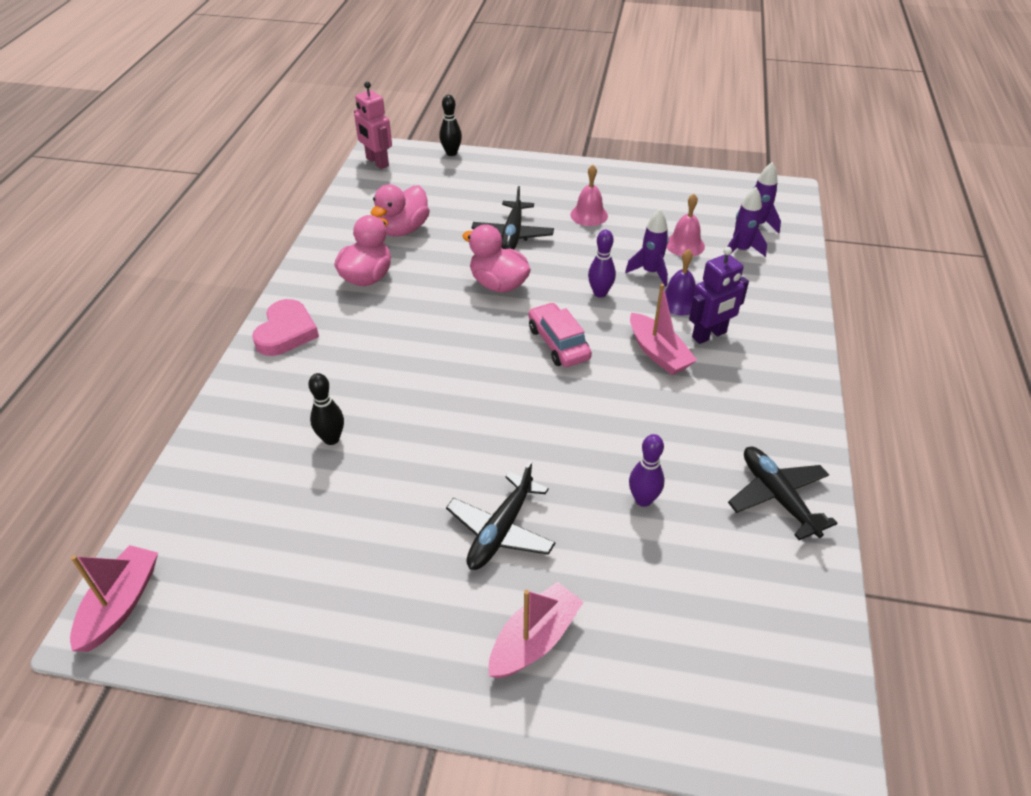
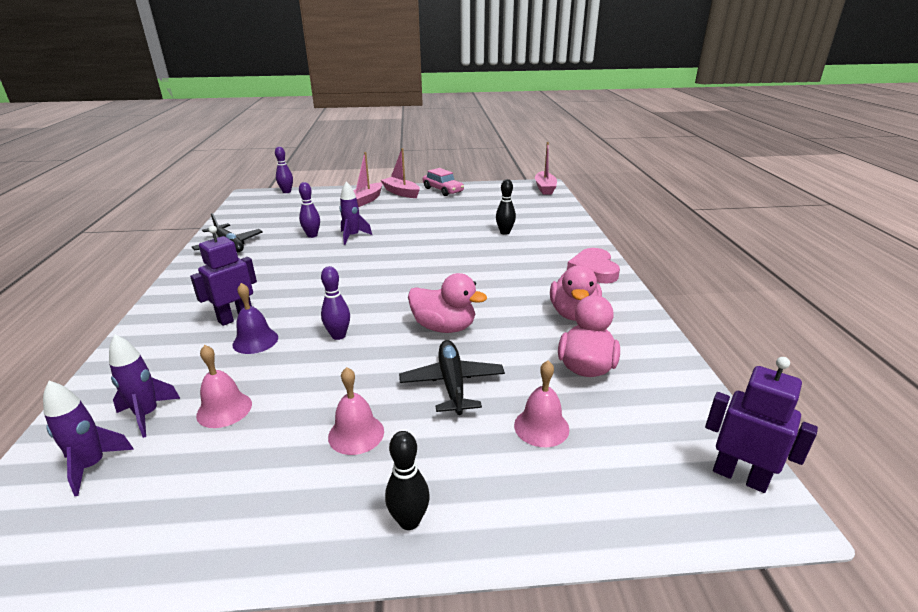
camera: 165 degrees right, 15 degrees down
pink robot [354,82,392,169] -> purple robot [705,357,818,493]
black bowling pin [439,95,462,156] -> black bowling pin moved to [385,431,430,530]
black plane [446,462,555,570] -> none
pink car [528,302,592,367] -> pink car moved to [423,168,464,196]
purple rocket [625,209,669,287] -> purple rocket moved to [339,181,372,245]
pink boat [630,284,697,375] -> pink boat moved to [381,148,420,198]
none -> purple bowling pin [275,147,293,193]
none -> pink bell [514,361,569,447]

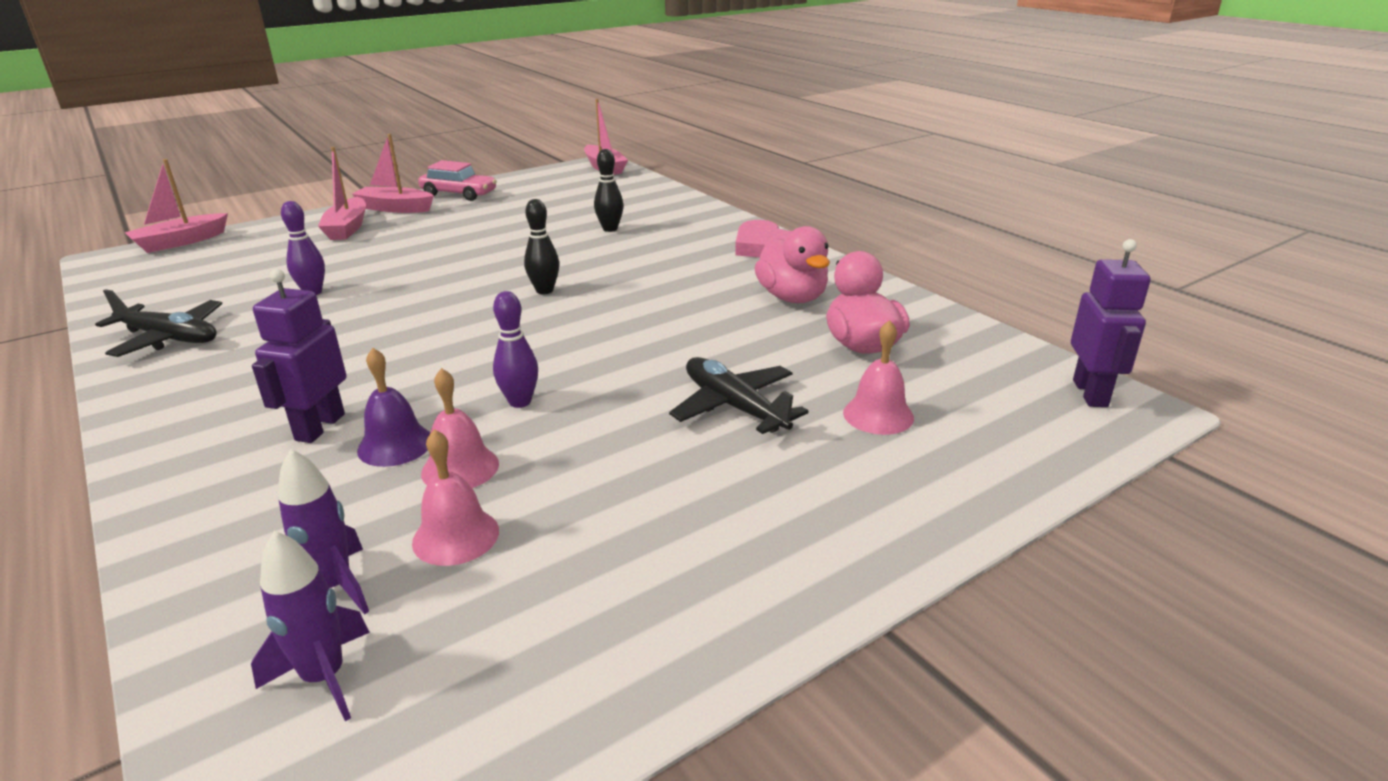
camera: 30 degrees left, 0 degrees up
purple bowling pin [275,147,293,193] -> pink boat [125,159,228,253]
pink bell [328,367,384,455] -> pink bell moved to [421,368,499,488]
purple rocket [339,181,372,245] -> none
black bowling pin [385,431,430,530] -> black bowling pin moved to [524,199,559,294]
pink duck [408,273,487,333] -> none
purple robot [705,357,818,493] -> purple robot turned 90 degrees clockwise [1071,239,1151,407]

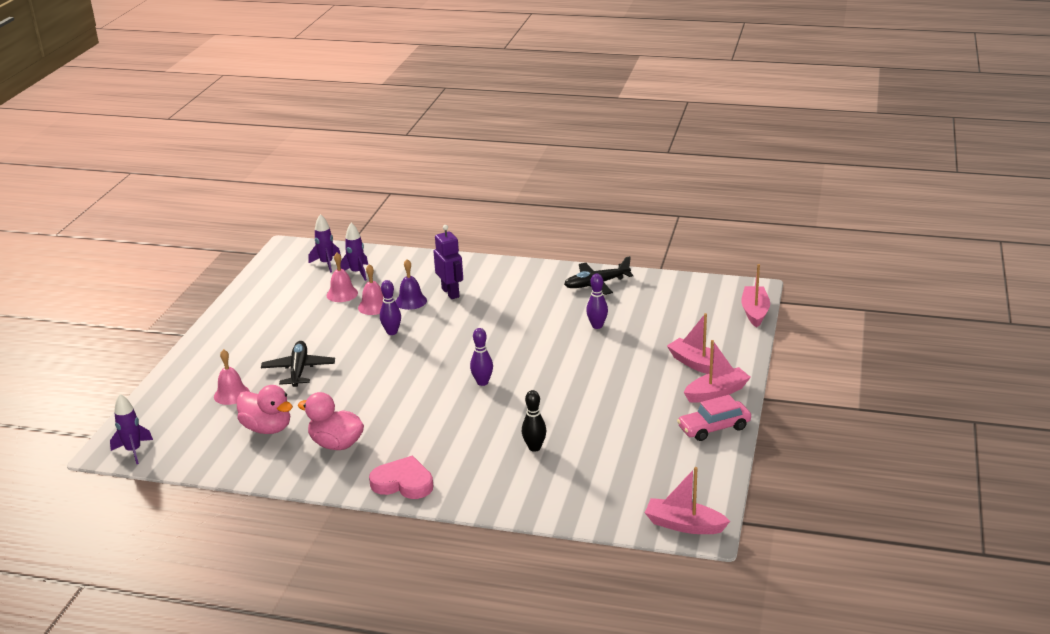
camera: 140 degrees right, 0 degrees up
black bowling pin [524,199,559,294] -> purple bowling pin [470,328,493,386]
black plane [669,357,808,434] -> black plane turned 105 degrees counterclockwise [261,341,335,387]
purple robot [1071,239,1151,407] -> purple rocket [110,394,153,464]

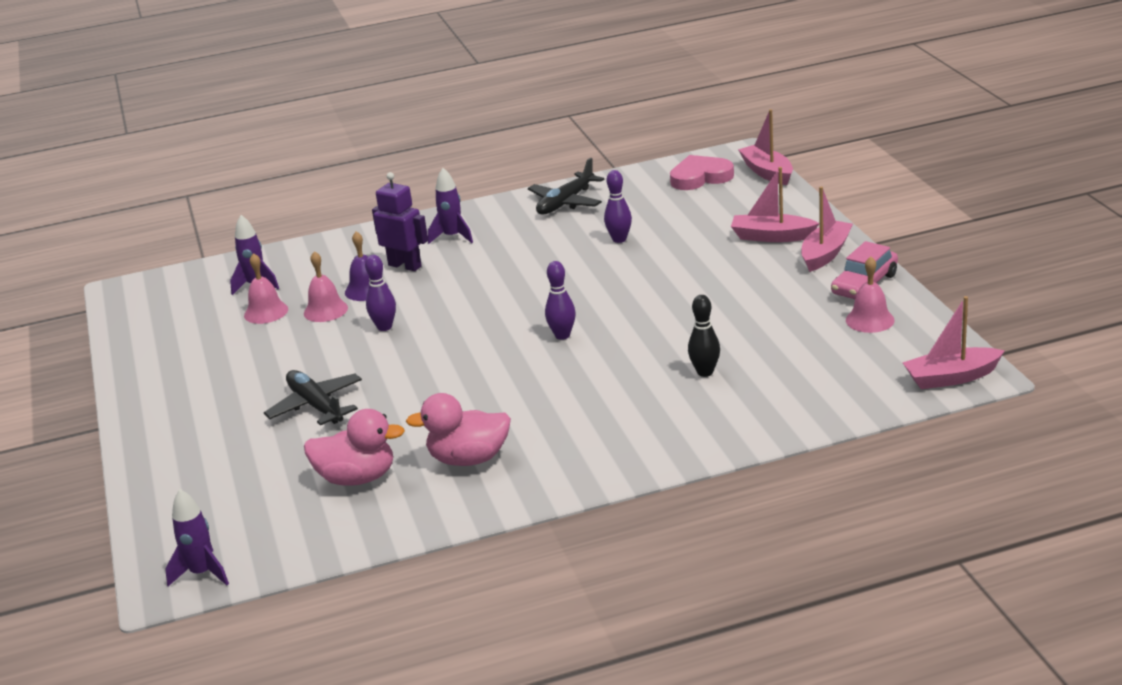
camera: 30 degrees left, 0 degrees up
pink bell [214,349,250,405] -> pink bell moved to [846,256,895,333]
purple rocket [309,214,341,272] -> purple rocket moved to [428,168,473,244]
pink heart [369,456,433,499] -> pink heart moved to [670,155,734,190]

